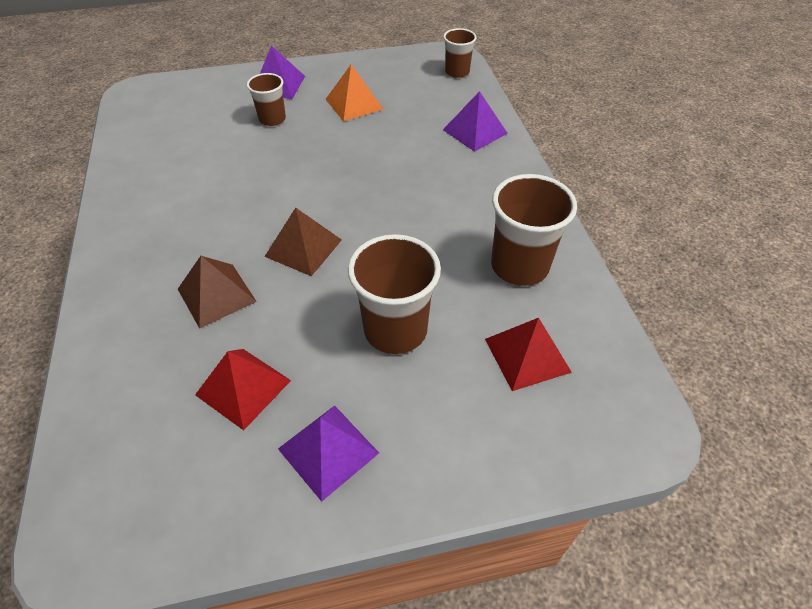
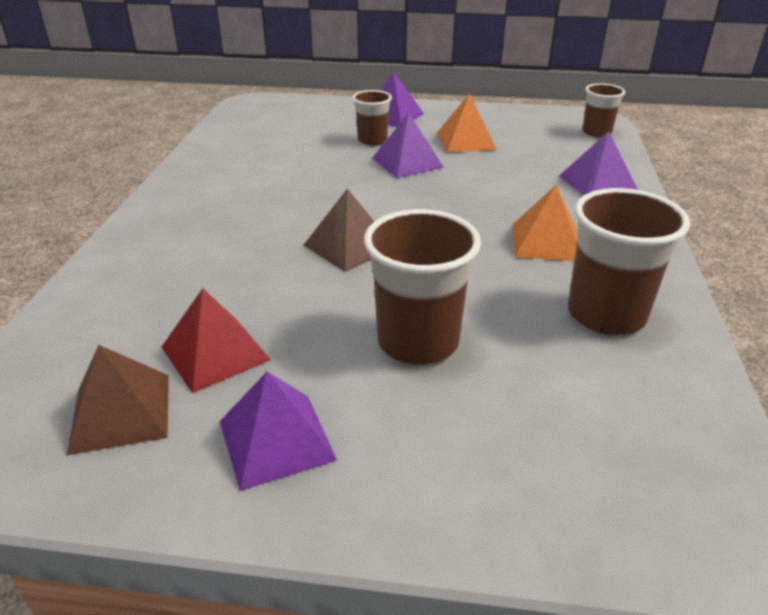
camera: 20 degrees right, 15 degrees down
brown pyramid [178,256,257,329] -> brown pyramid moved to [67,345,169,455]
red pyramid [485,318,572,391] -> none
none -> purple pyramid [372,113,444,178]
none -> orange pyramid [513,185,577,261]

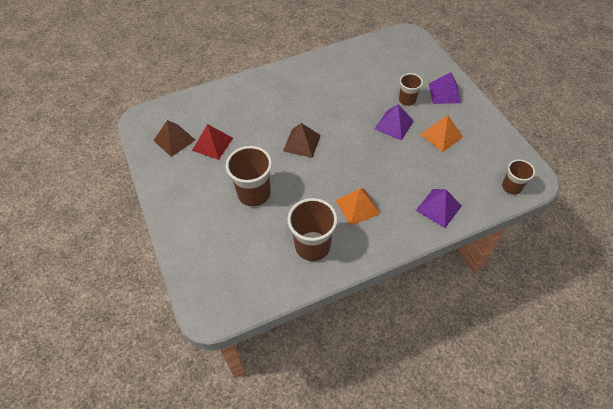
camera: 60 degrees right, 20 degrees up
purple pyramid [220,372,337,491] -> none

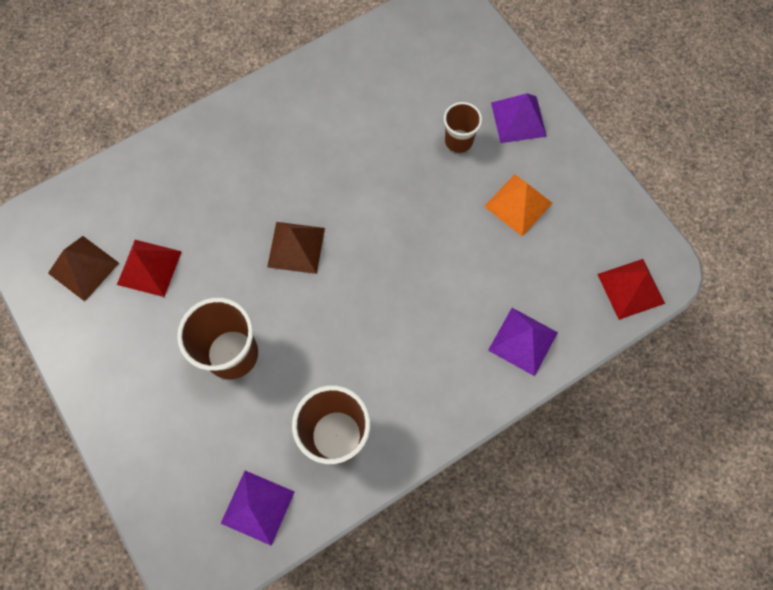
camera: 10 degrees left, 15 degrees up
orange pyramid [336,188,380,226] -> none
purple pyramid [375,105,414,141] -> purple pyramid moved to [220,471,295,546]
brown cup [502,160,535,195] -> red pyramid [597,259,665,320]

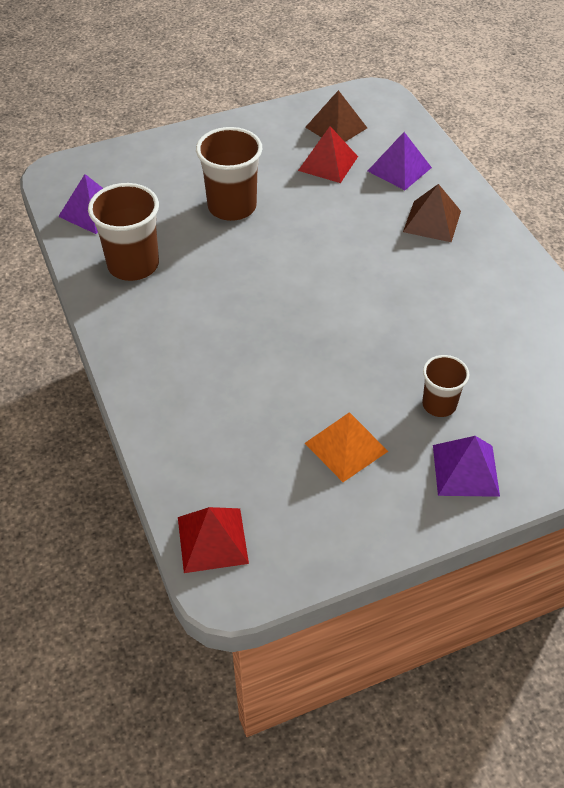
camera: 100 degrees right, 20 degrees down
brown pyramid [267,222,325,274] -> brown pyramid moved to [403,184,461,242]
purple pyramid [488,308,558,376] -> purple pyramid moved to [368,132,432,190]

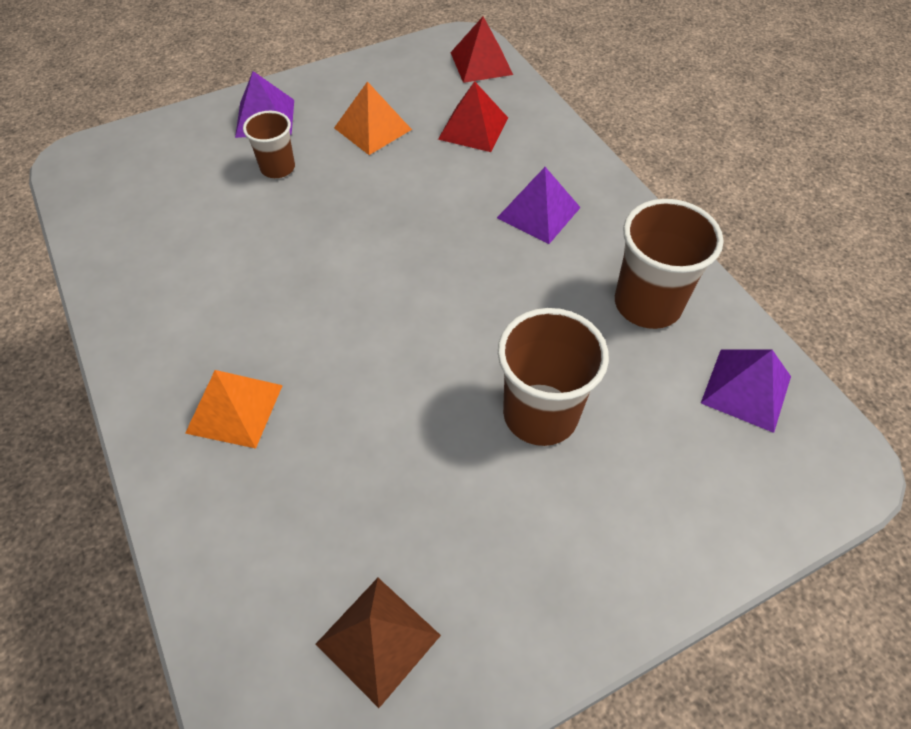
camera: 175 degrees right, 5 degrees up
red pyramid [298,126,358,183] -> red pyramid moved to [438,81,508,152]
purple pyramid [368,132,432,190] -> purple pyramid moved to [497,167,581,244]
brown pyramid [403,184,461,242] -> orange pyramid [185,370,283,449]

